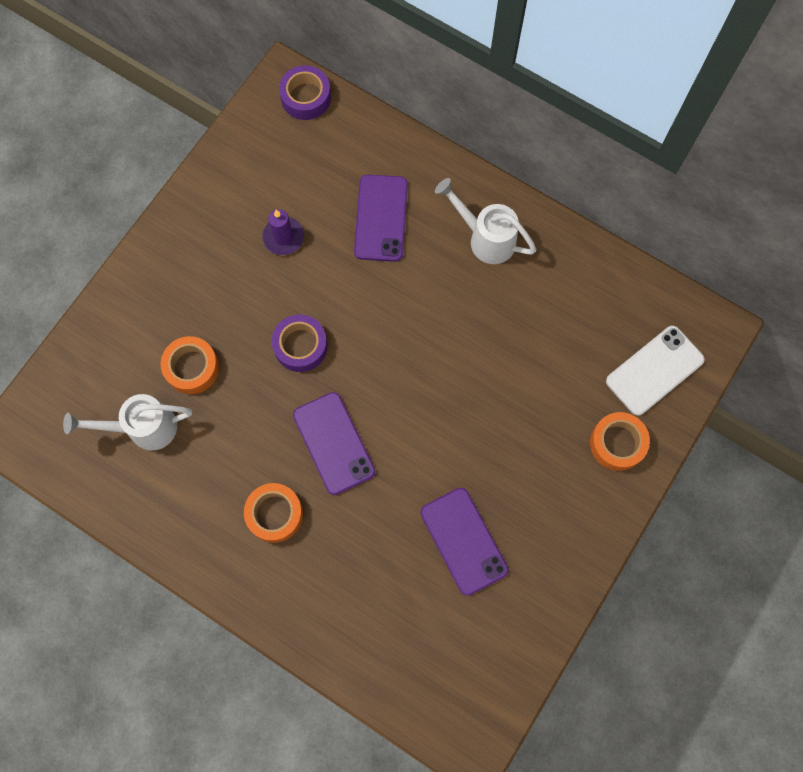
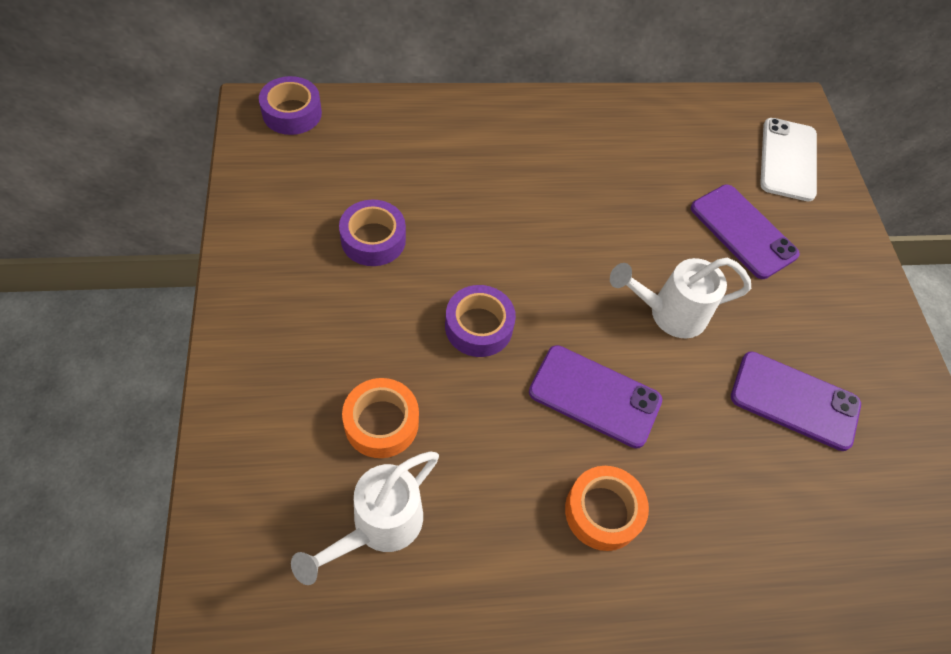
camera: 45 degrees left, 15 degrees down
purple candle [262,209,304,255] -> purple tape [339,200,406,266]
purple phone [354,175,408,262] -> purple phone moved to [691,185,800,279]
white watering can [435,178,537,264] -> white watering can moved to [610,257,751,338]
orange tape [590,412,650,471] -> none

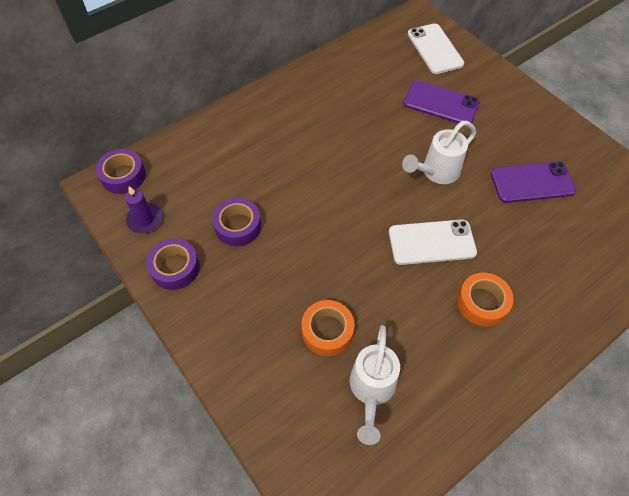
camera: 25 degrees left, 0 degrees up
purple tape [445,285,516,357] -> purple tape moved to [146,239,200,290]
purple phone [529,345,662,449] -> white phone [389,219,477,265]
none -> purple candle [125,186,163,234]

